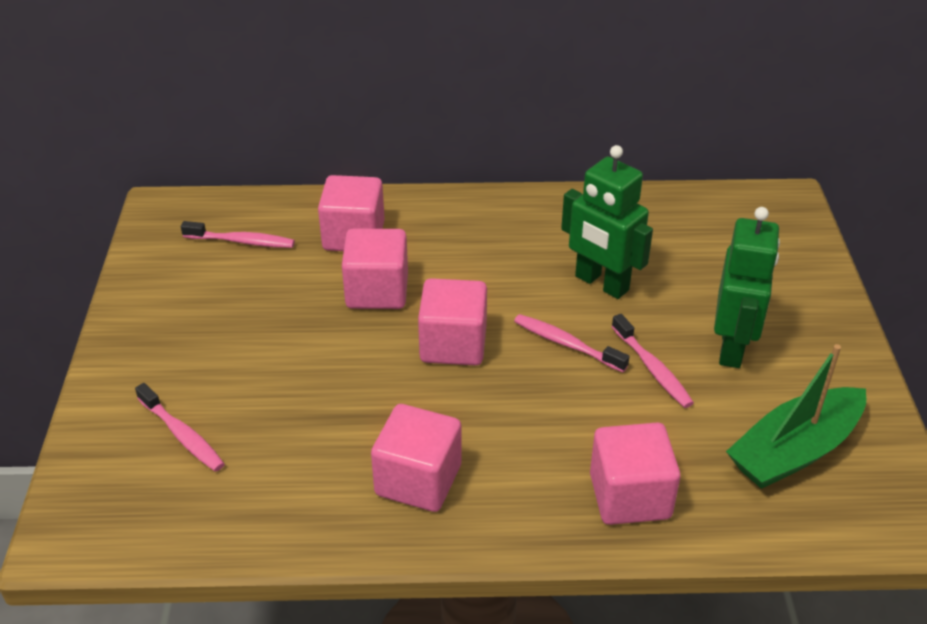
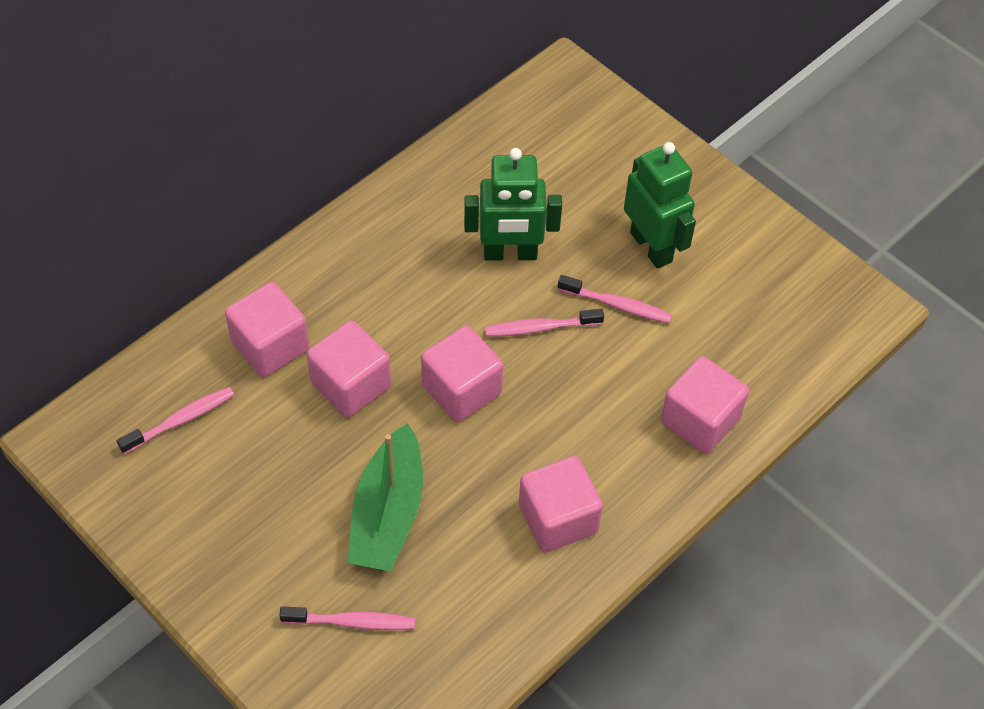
camera: 45 degrees left, 15 degrees up
green boat [726,344,866,489] -> green boat moved to [347,423,423,571]

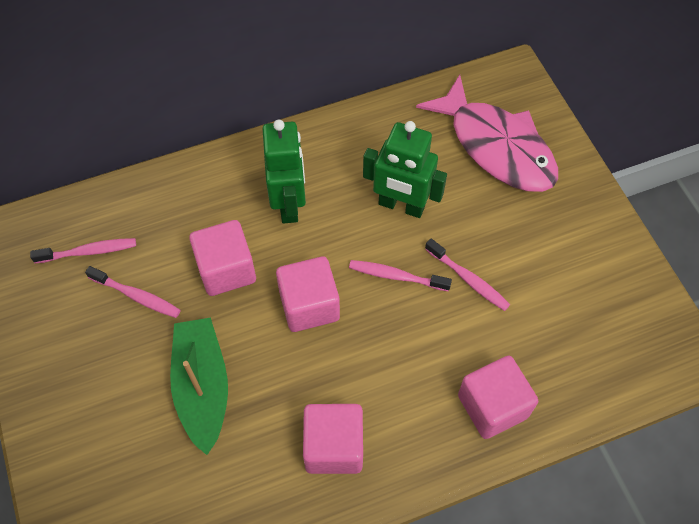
camera: 25 degrees right, 5 degrees up
pink cube [225,282,309,377] -> none
pink toothbrush [279,606,415,630] -> pink toothbrush moved to [85,266,181,318]
green boat [347,423,423,571] -> green boat turned 135 degrees clockwise [170,317,228,455]
green robot [624,142,696,269] -> green robot moved to [262,119,306,224]
none -> pink fish [416,75,558,192]

